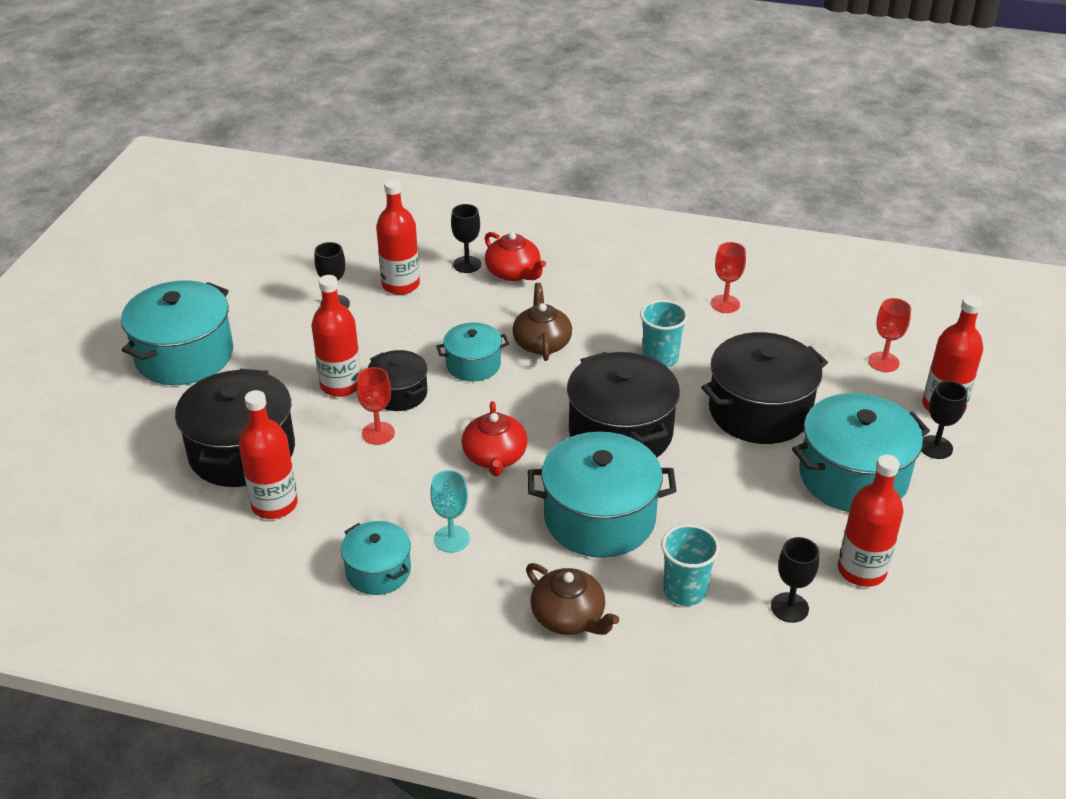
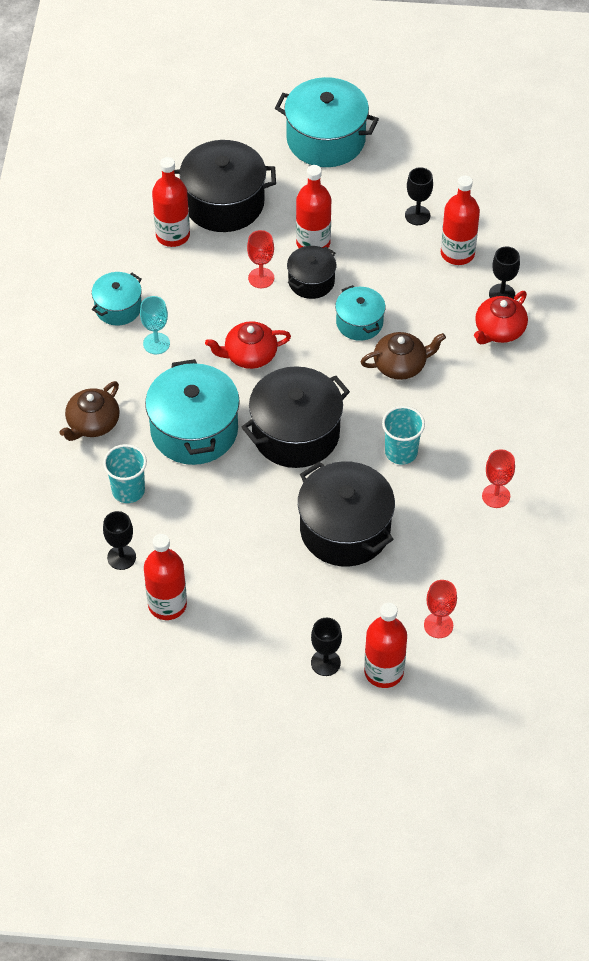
camera: 80 degrees right, 15 degrees up
turquoise pot [792,393,930,512] -> none

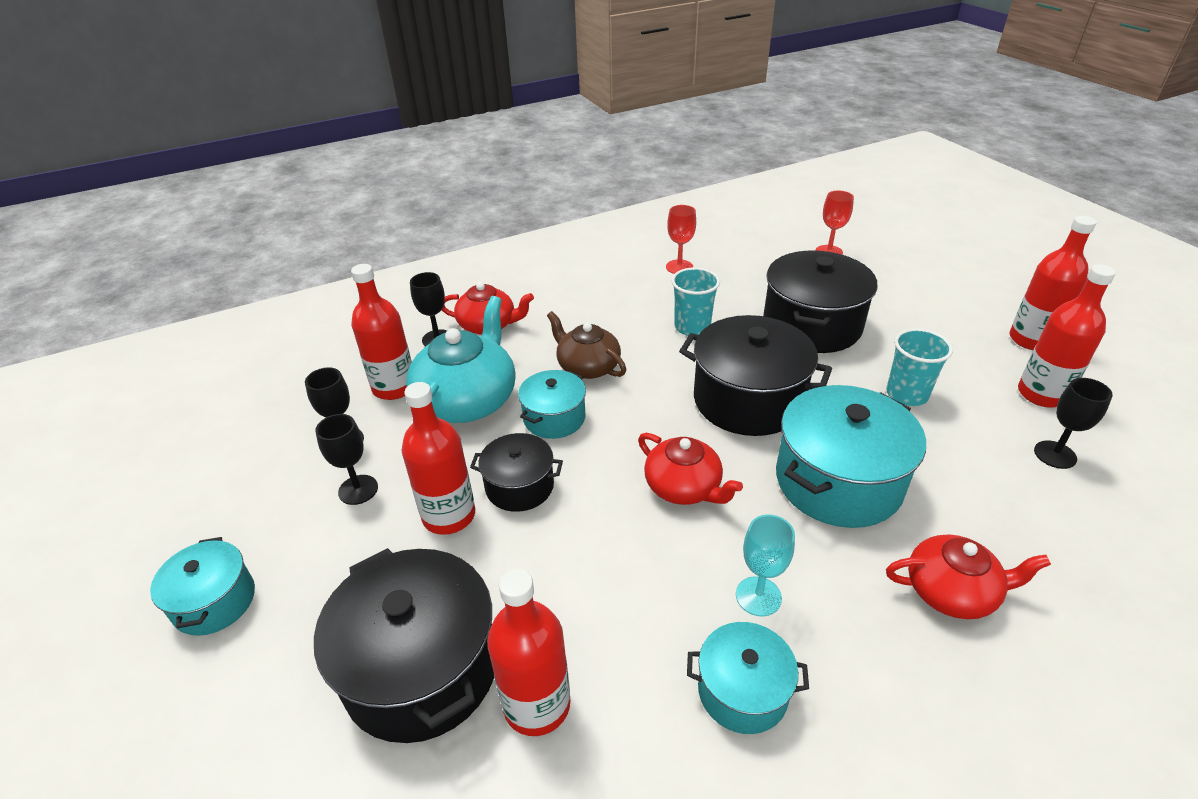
camera: 120 degrees left, 15 degrees down
brown teapot [59,381,120,441] -> red teapot [886,534,1051,619]
turquoise cup [103,444,147,503] -> turquoise cup moved to [886,328,953,406]
red goblet [247,230,274,288] -> none
turquoise pot [275,77,379,167] -> turquoise pot [150,537,255,636], size x0.56
black goblet [311,618,342,676] -> black goblet moved to [315,414,378,505]
red bottle [364,603,407,688] -> red bottle moved to [1009,216,1097,350]
none -> turquoise teapot [406,296,516,423]

